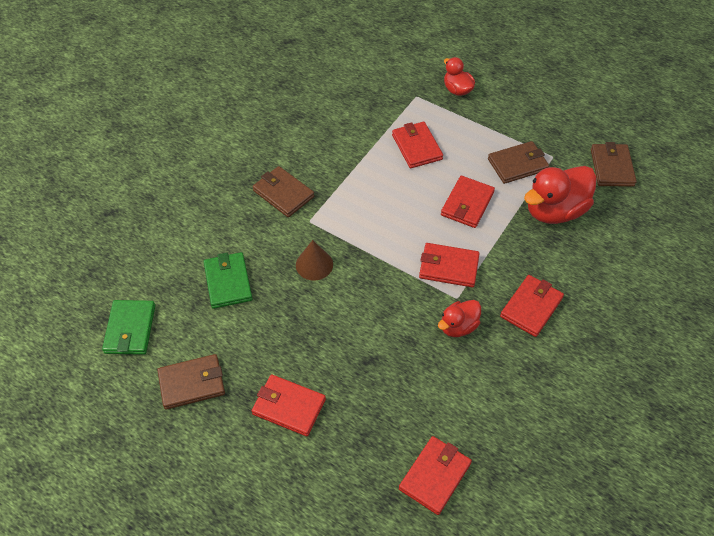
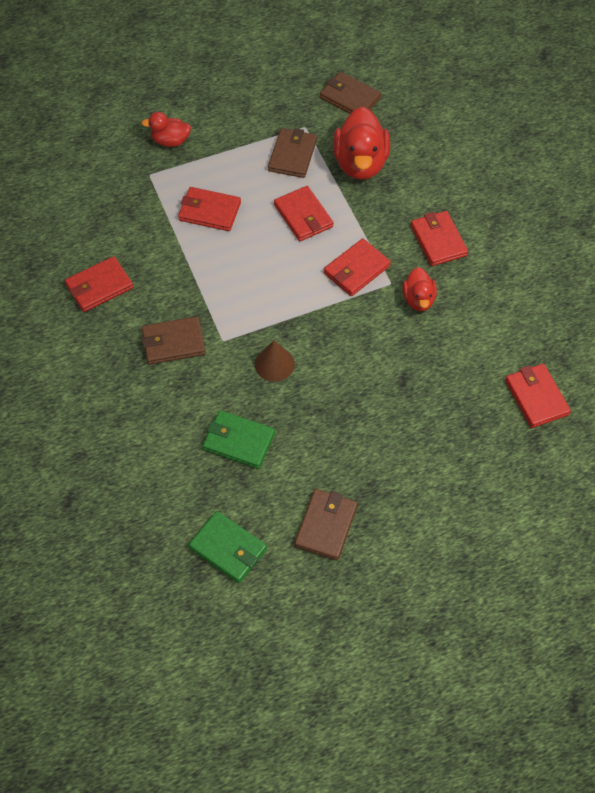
camera: 55 degrees left, 5 degrees up
red wallet [252,374,326,436] -> red wallet moved to [65,256,133,312]

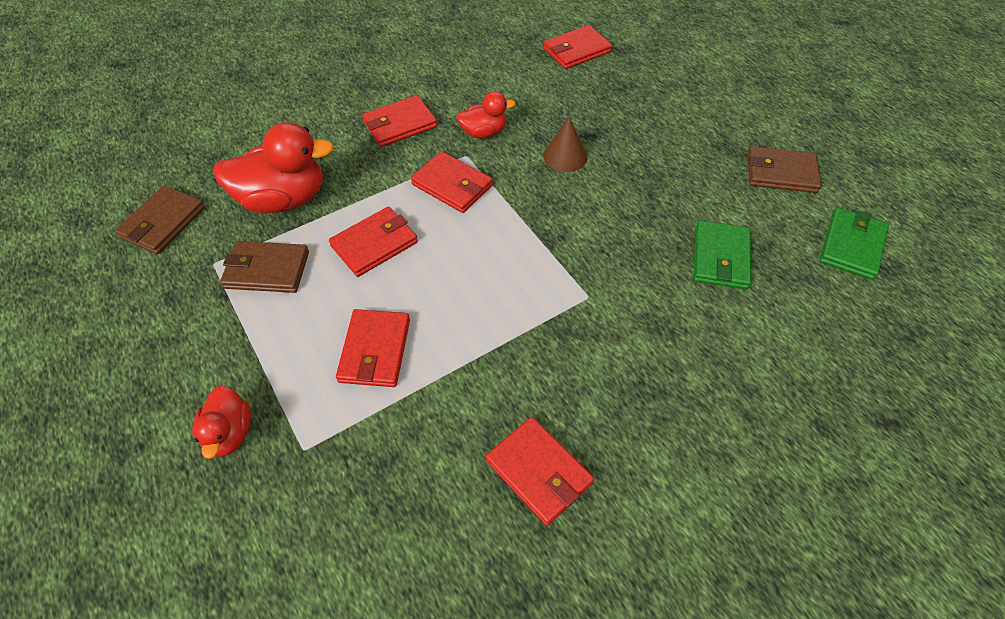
camera: 100 degrees left, 5 degrees down
brown wallet [142,316,206,365] -> none
brown cone [255,340,295,382] -> brown cone moved to [543,117,588,172]

